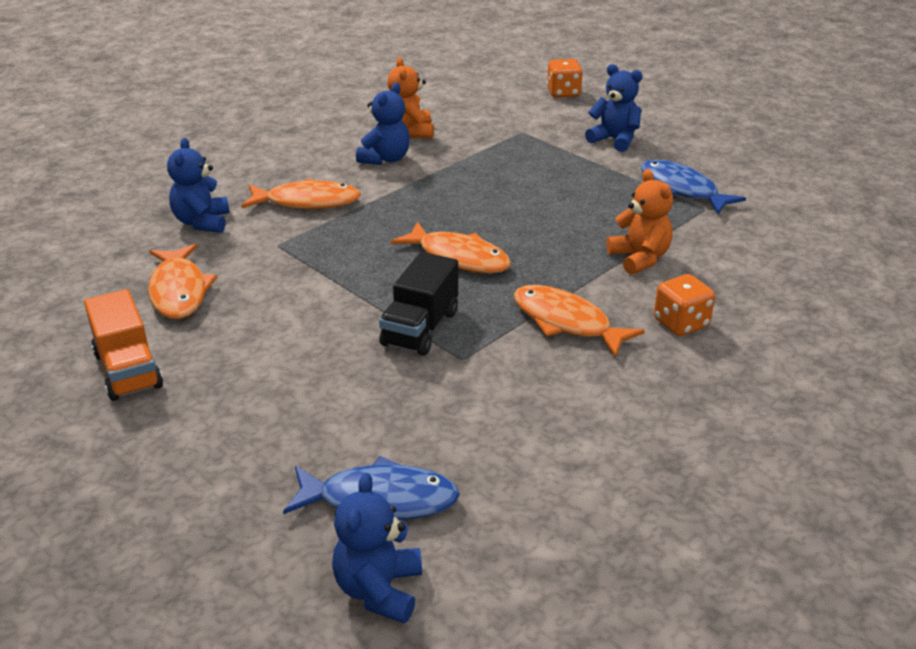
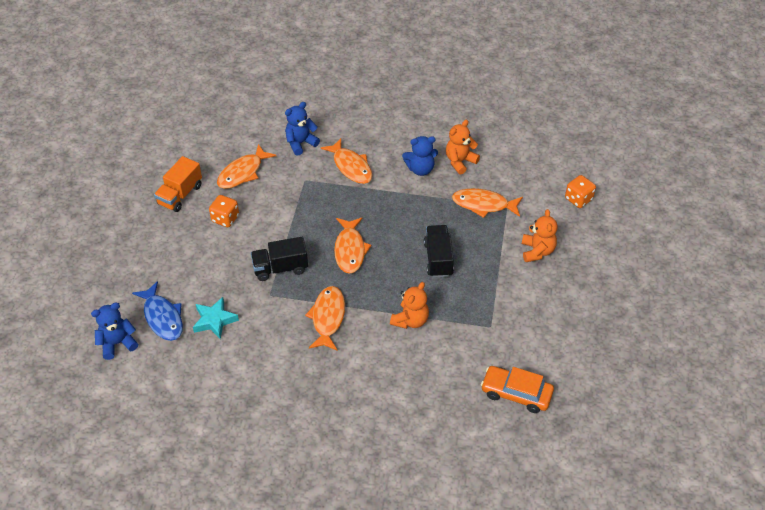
camera: 55 degrees right, 15 degrees up
blue teddy bear [585,64,643,152] -> orange teddy bear [522,209,557,262]
blue fish [641,159,746,214] -> none
orange dice [654,274,715,336] -> orange dice moved to [209,195,239,227]
none -> turquoise star [193,297,239,339]
none -> black truck [424,225,454,278]
none -> orange fish [452,188,523,218]
none -> orange car [481,366,554,413]

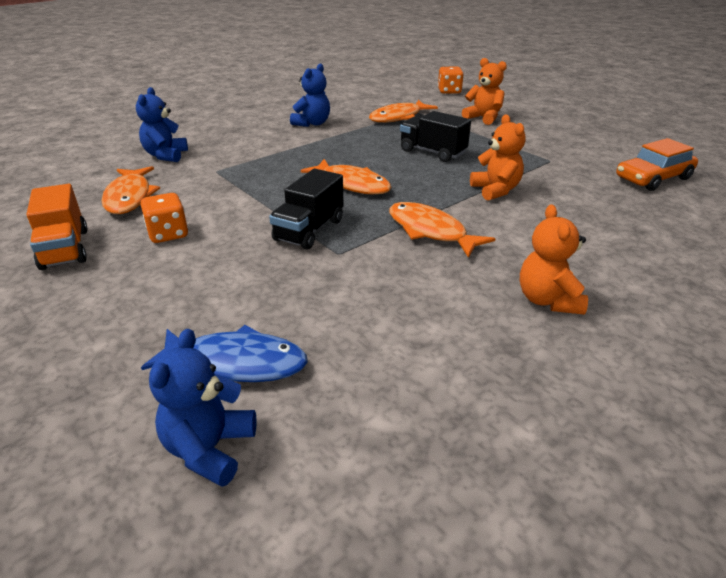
camera: 50 degrees left, 15 degrees down
turquoise star [193,297,239,339] -> none
orange fish [321,138,372,184] -> none
orange teddy bear [446,120,480,174] -> orange teddy bear moved to [520,204,588,315]

